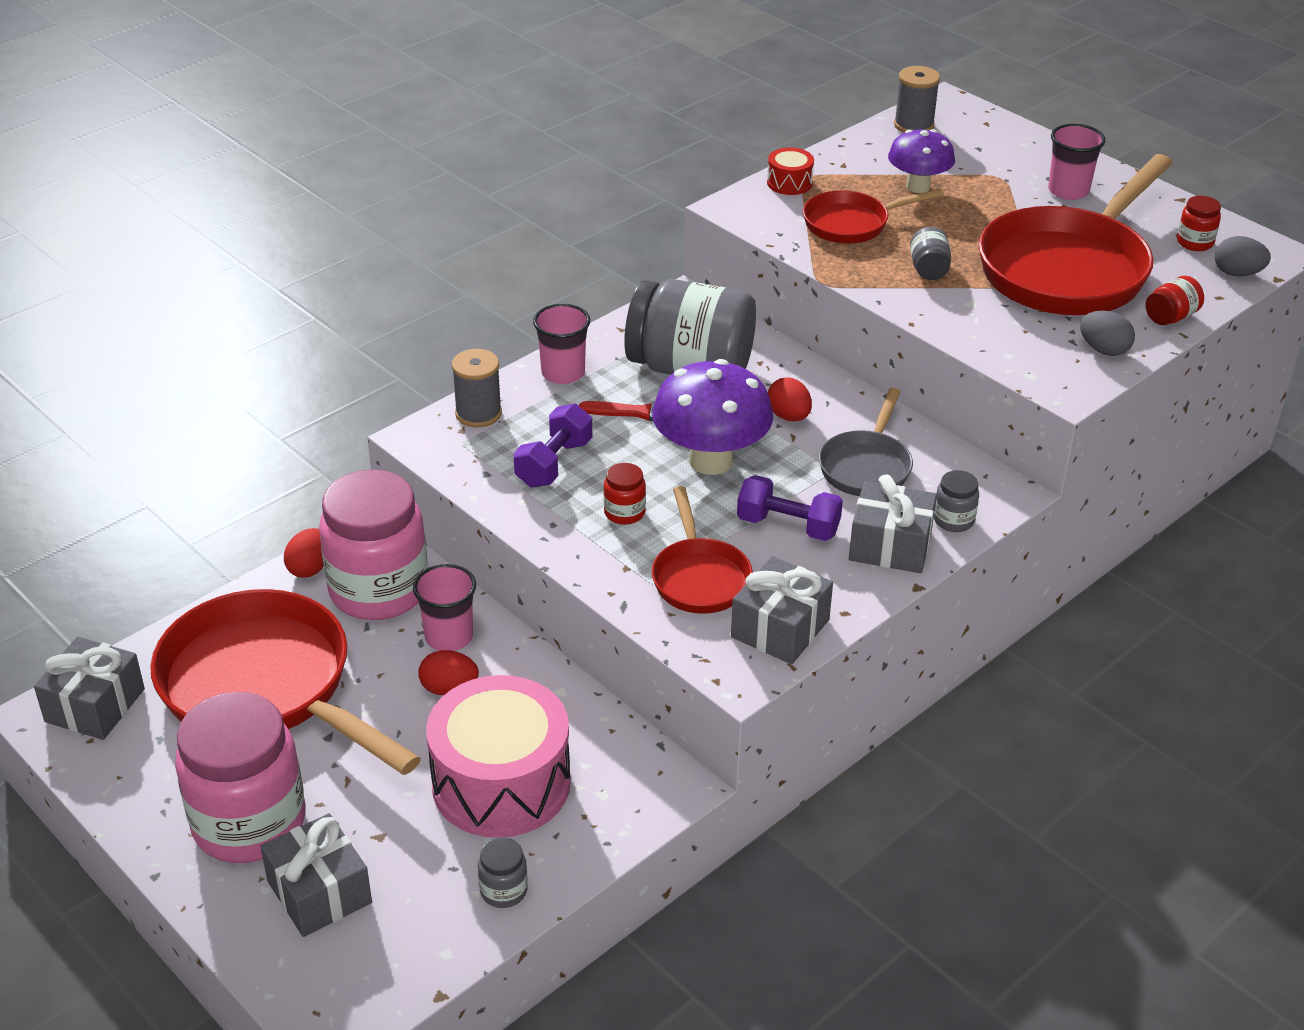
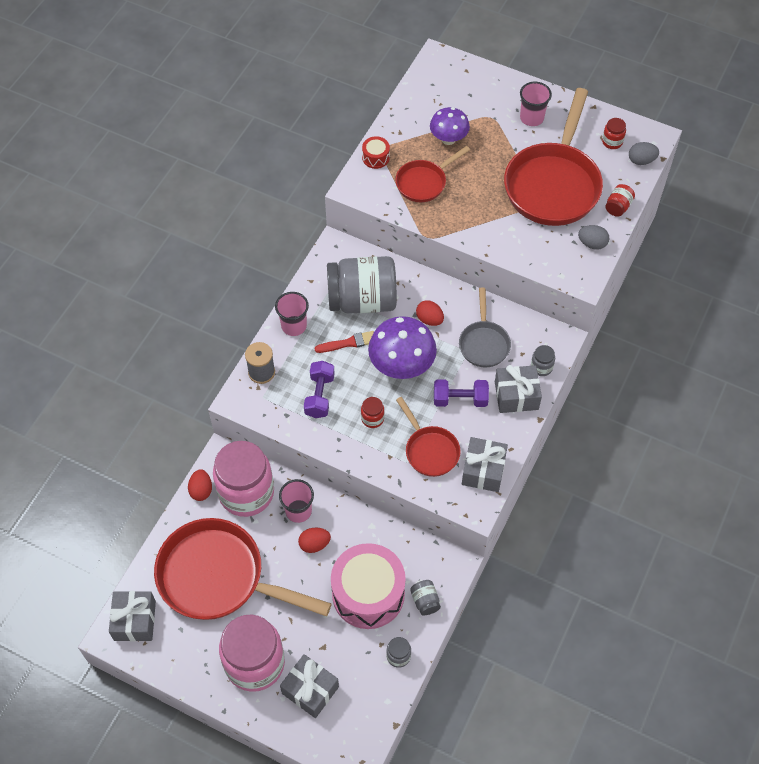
camera: 20 degrees left, 20 degrees up
grey spool [894,66,940,133] -> none
grey jar [910,227,951,280] -> grey jar moved to [410,580,441,616]

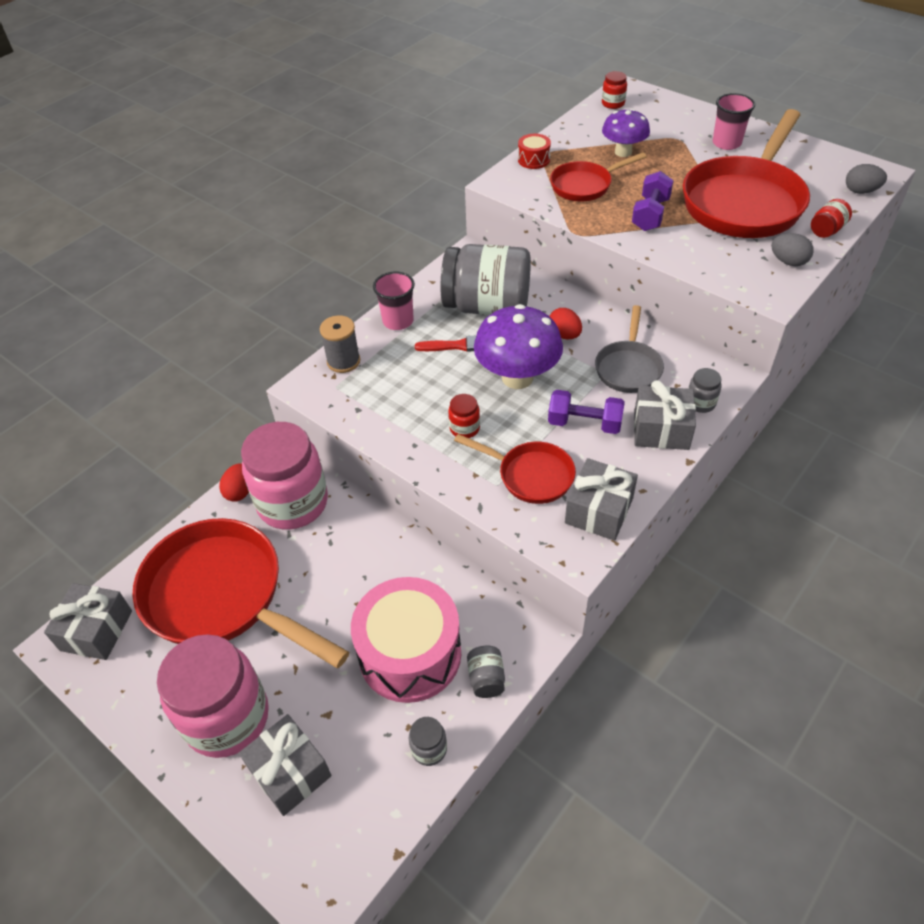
camera: 15 degrees right, 10 degrees down
pink cup [279,479,314,523] -> none
red egg [298,527,331,553] -> none
purple dumbbell [304,361,335,418] -> purple dumbbell moved to [632,171,674,231]
red pan [396,397,461,477] -> red pan turned 45 degrees counterclockwise [454,434,576,504]
red jar [602,118,626,149] -> red jar moved to [602,71,627,109]

